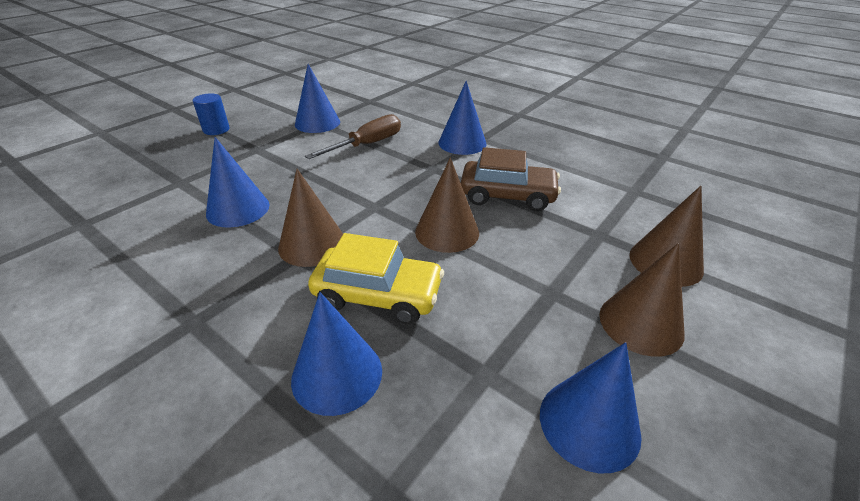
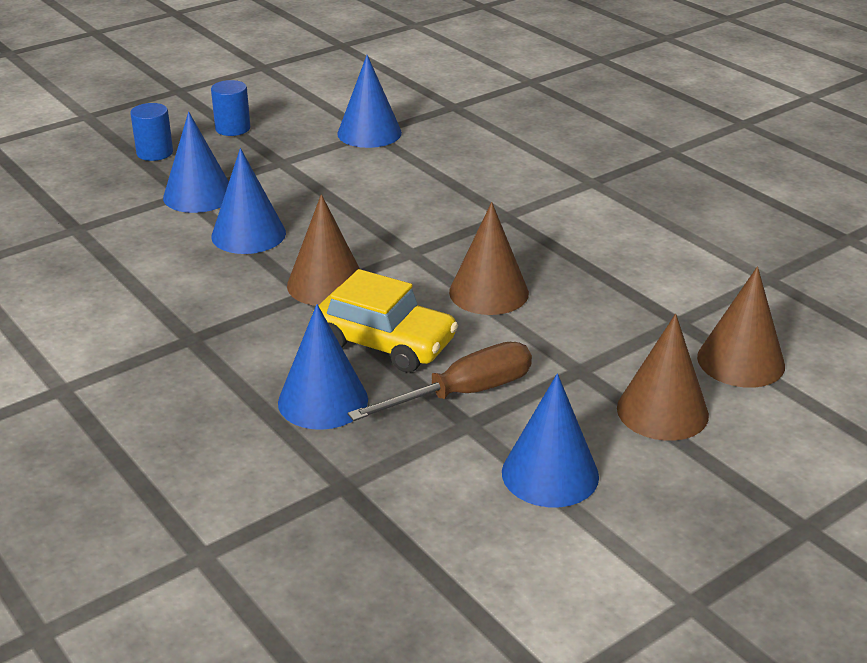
camera: 15 degrees right, 5 degrees down
brown screwdriver [305,114,401,159] -> brown screwdriver moved to [348,342,532,421]
blue cone [439,81,487,155] -> blue cone moved to [163,112,229,213]
brown car [461,147,561,211] -> none
none -> blue cylinder [130,103,173,161]

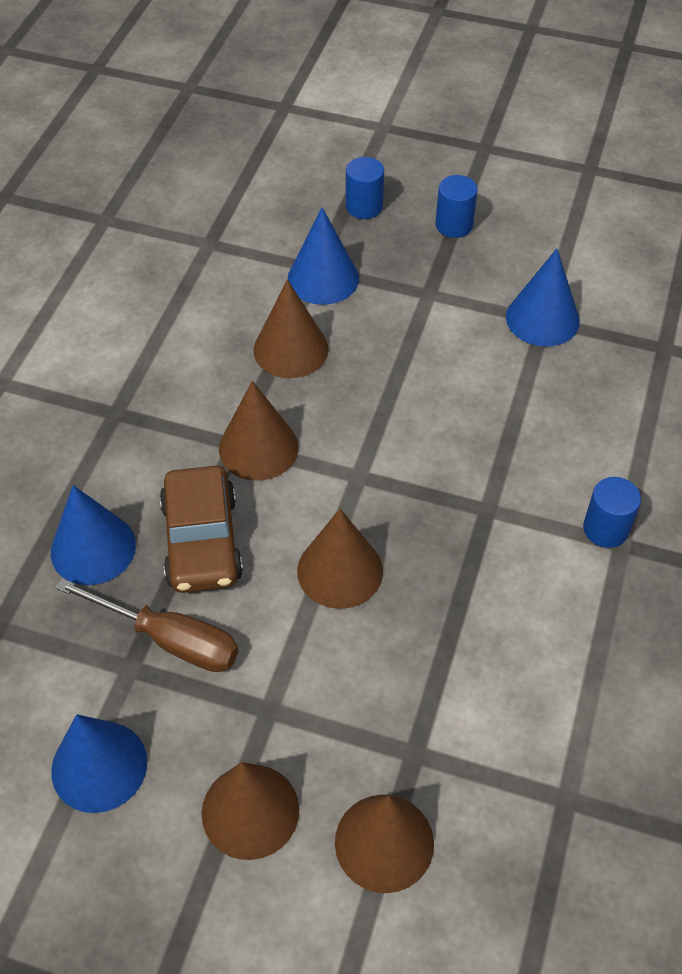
camera: 55 degrees right, 20 degrees up
blue cone [212,148,286,254] -> brown cone [254,280,329,378]
yellow car [318,269,458,373] -> brown car [160,466,243,593]
none -> blue cylinder [583,477,641,548]

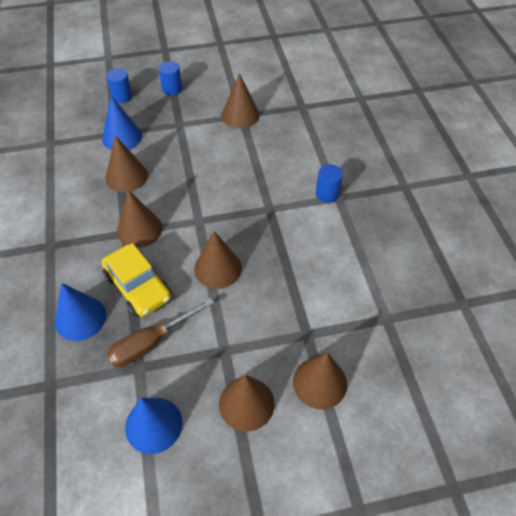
camera: 30 degrees left, 0 degrees up
brown screwdriver [55,578,238,672] -> brown screwdriver turned 150 degrees clockwise [107,298,214,367]
brown car [160,466,243,593] -> yellow car [101,243,171,317]
blue cone [506,249,580,347] -> brown cone [221,73,260,128]

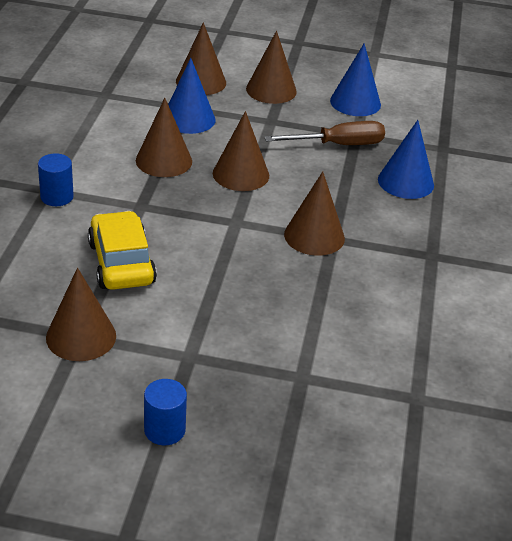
camera: 160 degrees left, 15 degrees down
yellow car [101,243,171,317] -> yellow car moved to [88,211,157,290]
blue cone [102,96,142,150] -> blue cone moved to [168,58,216,134]
blue cylinder [106,69,132,103] -> none
brown cone [106,135,148,192] -> brown cone moved to [136,98,192,177]

